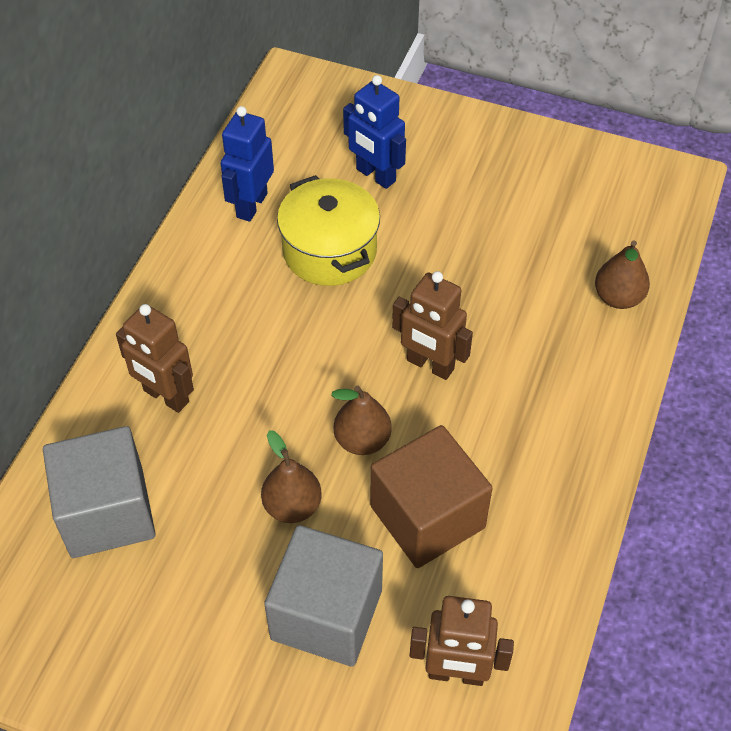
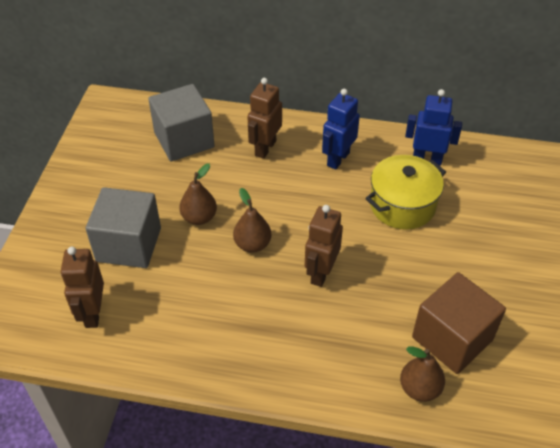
camera: 80 degrees right, 5 degrees down
blue robot [343,75,406,189] -> blue robot moved to [322,89,360,170]
brown cube [370,425,493,568] -> brown cube moved to [412,272,506,374]

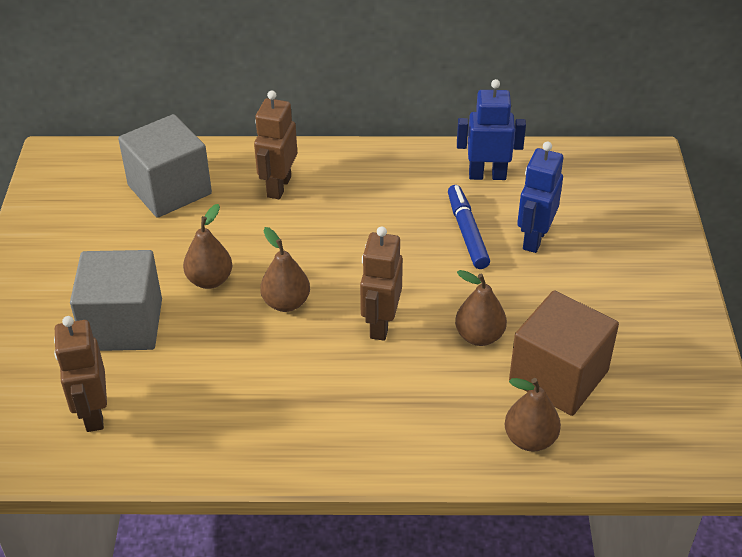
camera: 10 degrees left, 5 degrees down
blue robot [322,89,360,170] -> blue robot moved to [517,142,563,253]
yellow pot [365,155,446,230] -> blue marker [448,185,490,269]
none -> brown pear [455,270,507,346]

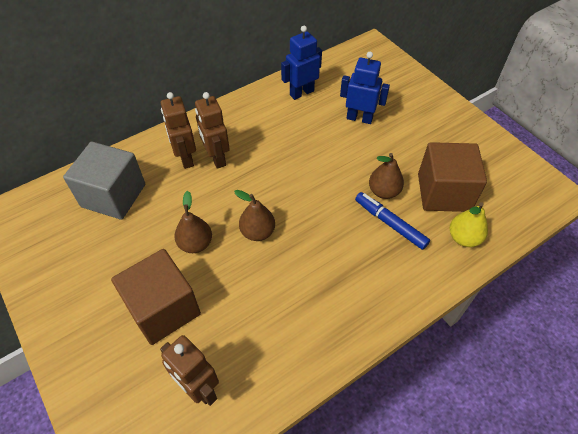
camera: 35 degrees left, 10 degrees up
grey cube [70,250,162,351] -> brown cube [111,249,201,345]
brown robot [360,226,403,341] -> brown robot moved to [195,92,230,169]
blue marker [448,185,490,269] -> blue marker moved to [355,192,430,250]
brown pear [505,378,561,452] -> yellow pear [450,202,488,247]
blue robot [517,142,563,253] -> blue robot turned 120 degrees clockwise [340,52,390,124]

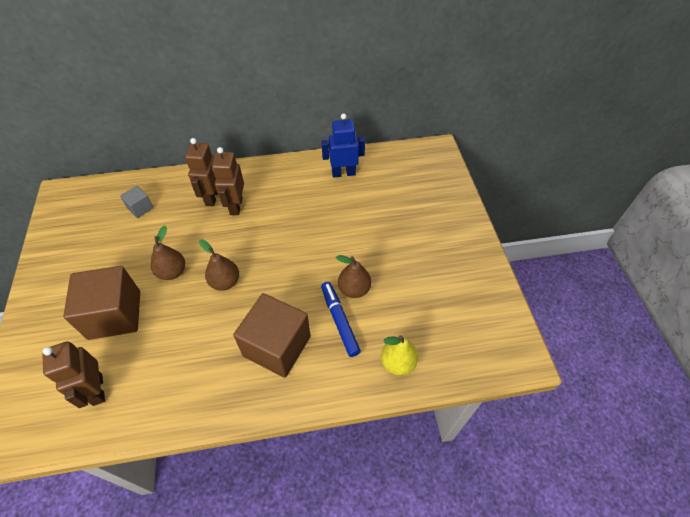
camera: 25 degrees right, 0 degrees up
grey cube [63,141,145,220] -> grey cube [120,186,154,218], size x0.47
blue robot [340,52,390,124] -> none
brown cube [418,142,487,212] -> brown cube moved to [233,293,311,378]

